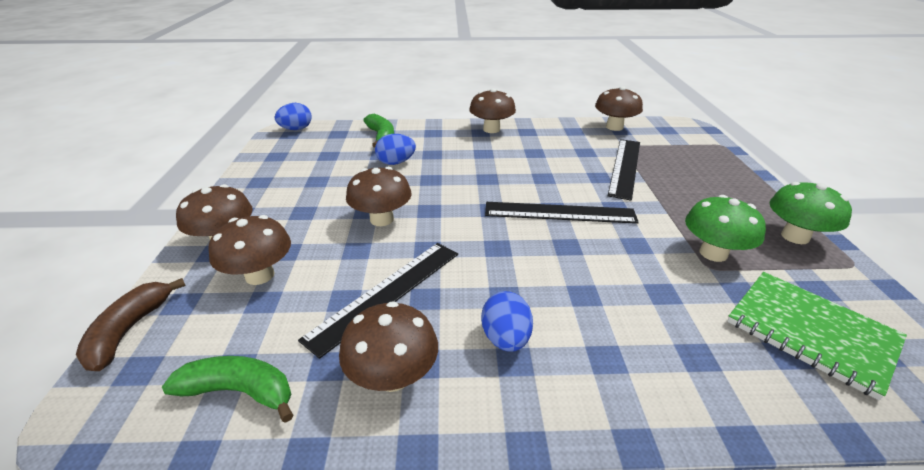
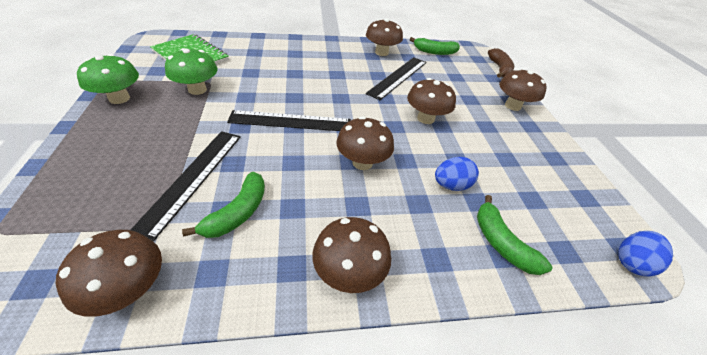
camera: 170 degrees right, 10 degrees up
brown mushroom [208,215,291,285] -> brown mushroom moved to [336,117,394,170]
blue egg [481,291,533,352] -> none
none -> green banana [182,172,265,238]

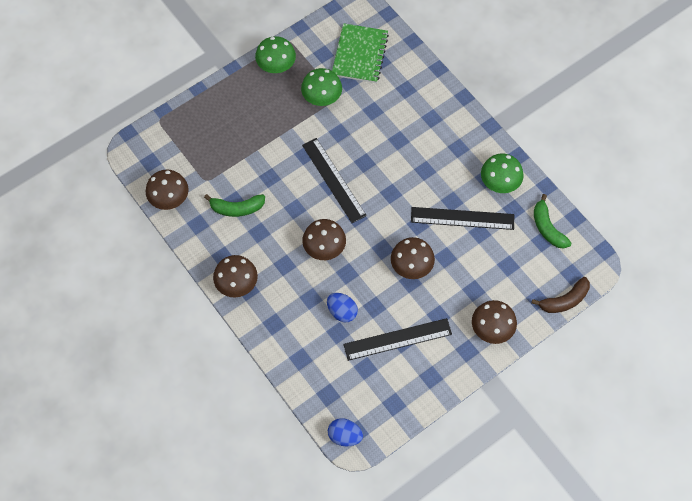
camera: 65 degrees right, 20 degrees up
black ruler [131,131,241,242] -> black ruler moved to [343,318,452,361]
brown mushroom [366,18,403,56] -> green mushroom [481,154,524,193]
green banana [477,195,553,275] -> none

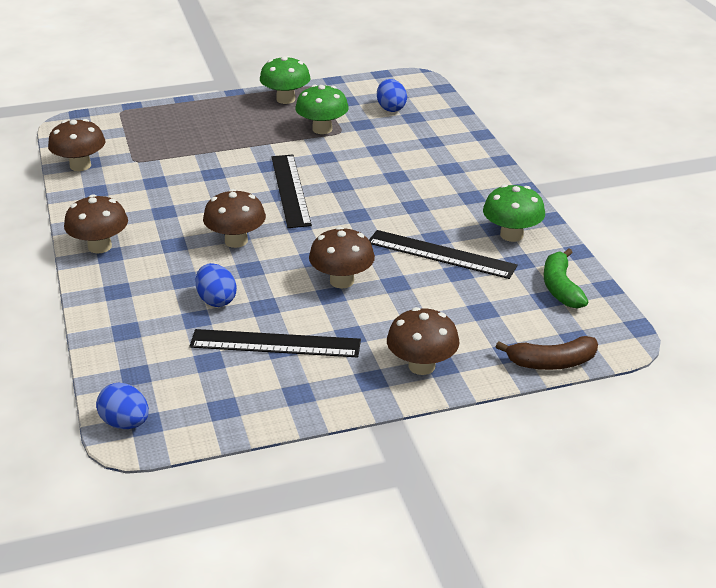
camera: 20 degrees right, 30 degrees down
green banana [204,194,265,217] -> none
green notebook [332,23,389,83] -> blue egg [377,79,407,112]

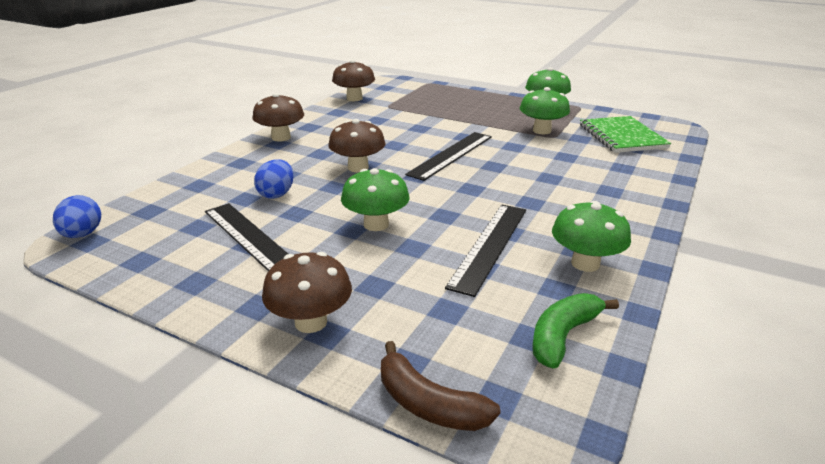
camera: 45 degrees right, 5 degrees down
brown mushroom [309,227,375,289] -> green mushroom [341,168,410,231]
black ruler [369,230,518,279] -> black ruler turned 45 degrees clockwise [445,204,526,297]
blue egg [377,79,407,112] -> green notebook [580,116,671,153]

